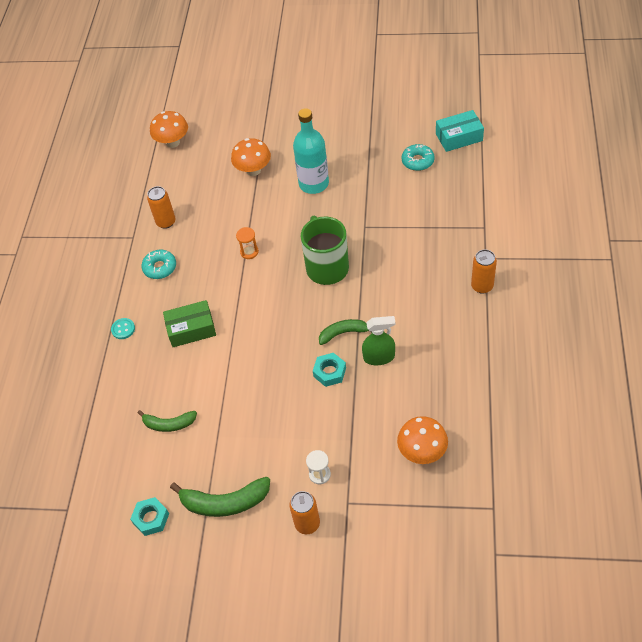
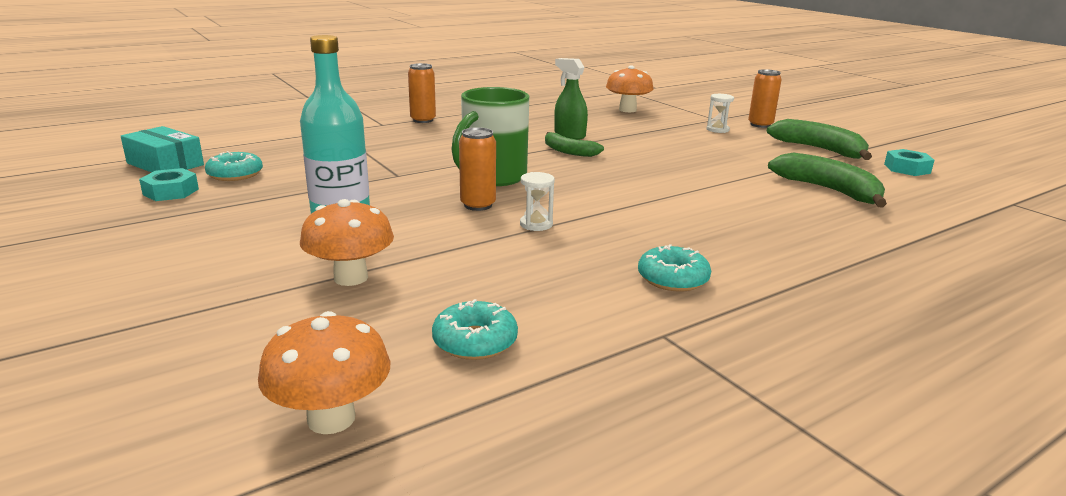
camera: 135 degrees left, 30 degrees down
turquoise button [111,318,135,339] -> none
green banana [138,410,197,432] -> green banana [768,153,887,208], size x1.58
orange can [147,186,176,229] -> orange can moved to [459,127,496,211]
green box [163,300,216,347] -> none
orange hourglass [236,227,259,259] -> white hourglass [520,172,555,231]
turquoise nut [313,353,346,387] -> turquoise nut moved to [139,168,199,201]
none -> turquoise donut [432,299,518,360]

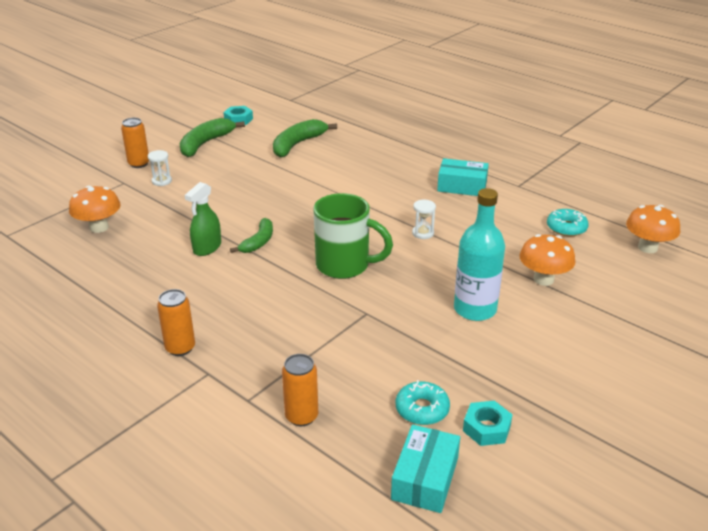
camera: 105 degrees left, 10 degrees up
orange can [459,127,496,211] -> orange can moved to [282,354,318,426]
turquoise donut [638,244,711,292] -> turquoise box [437,158,489,196]

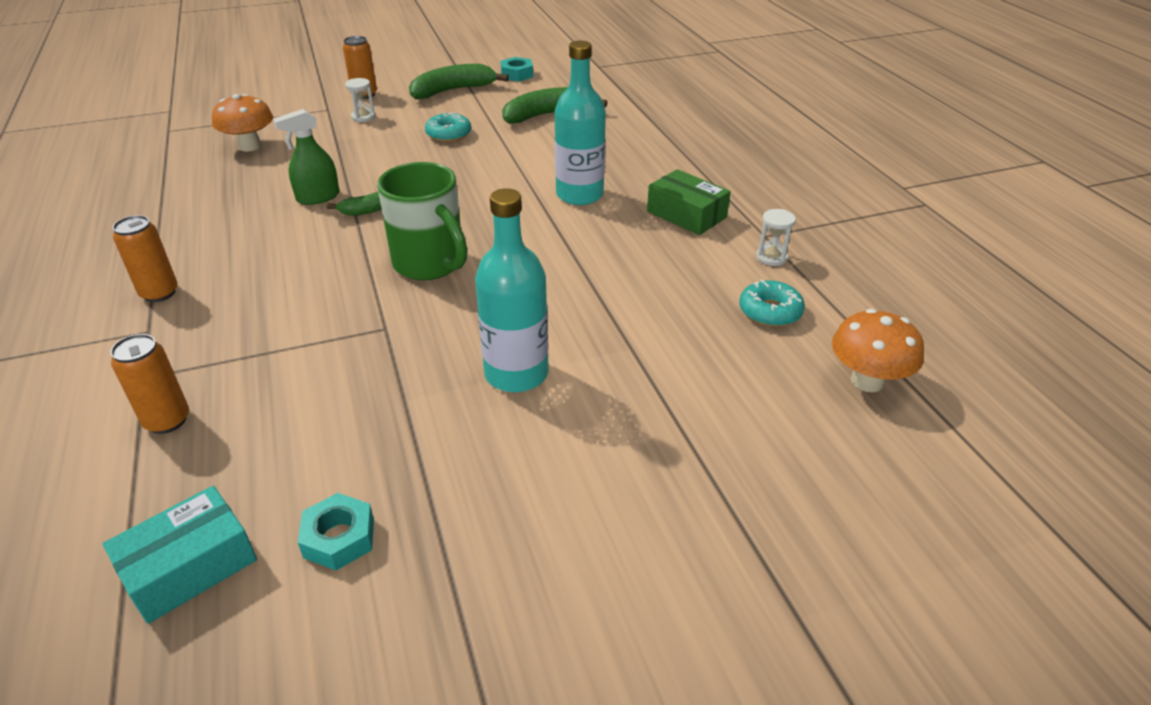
camera: 30 degrees right, 5 degrees up
turquoise donut [396,380,450,425] -> turquoise donut moved to [425,112,471,142]
white hourglass [412,199,436,239] -> white hourglass moved to [756,209,796,266]
turquoise box [437,158,489,196] -> green box [647,169,731,235]
orange mushroom [519,234,576,286] -> none
none -> turquoise bottle [555,41,606,205]

